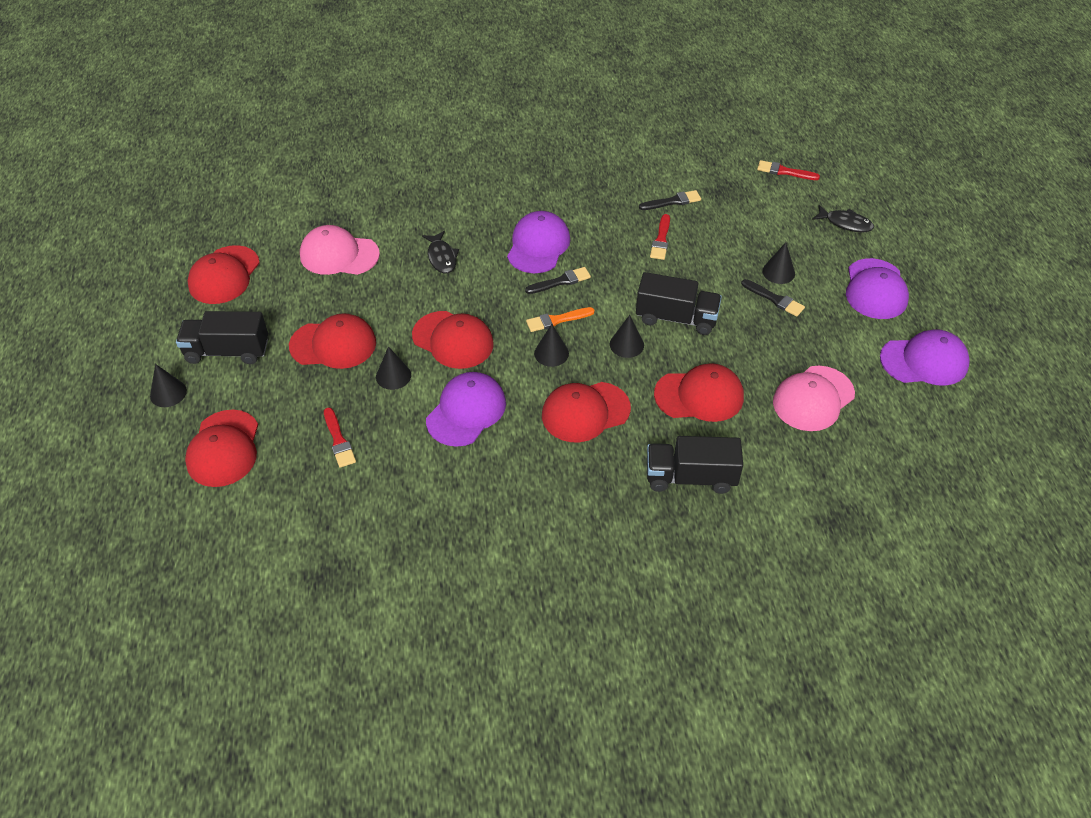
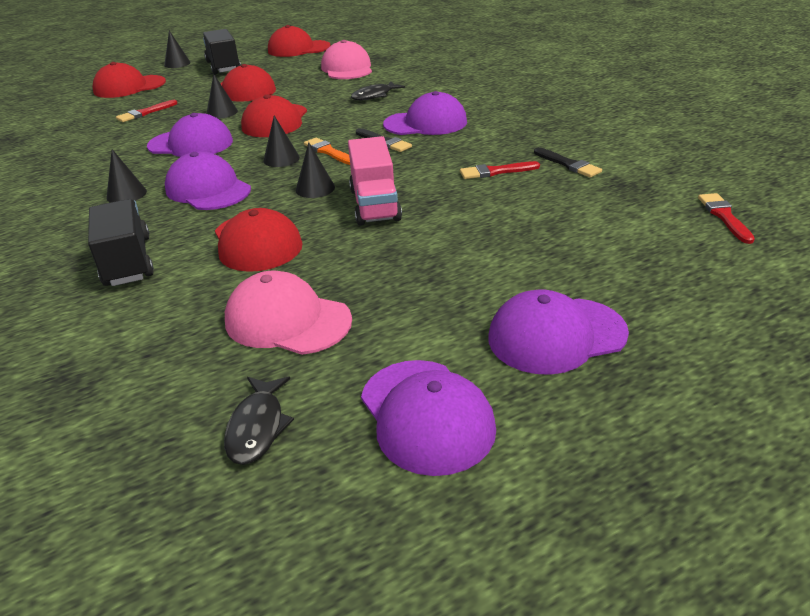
camera: 70 degrees right, 15 degrees down
red cap [542,382,631,442] -> purple cap [165,151,251,210]
black truck [636,272,722,335] -> pink truck [348,136,402,226]
black brush [741,279,805,317] -> none
black cone [762,242,795,284] -> black cone moved to [107,149,147,203]
black fish [812,205,874,232] -> black fish moved to [224,376,294,465]

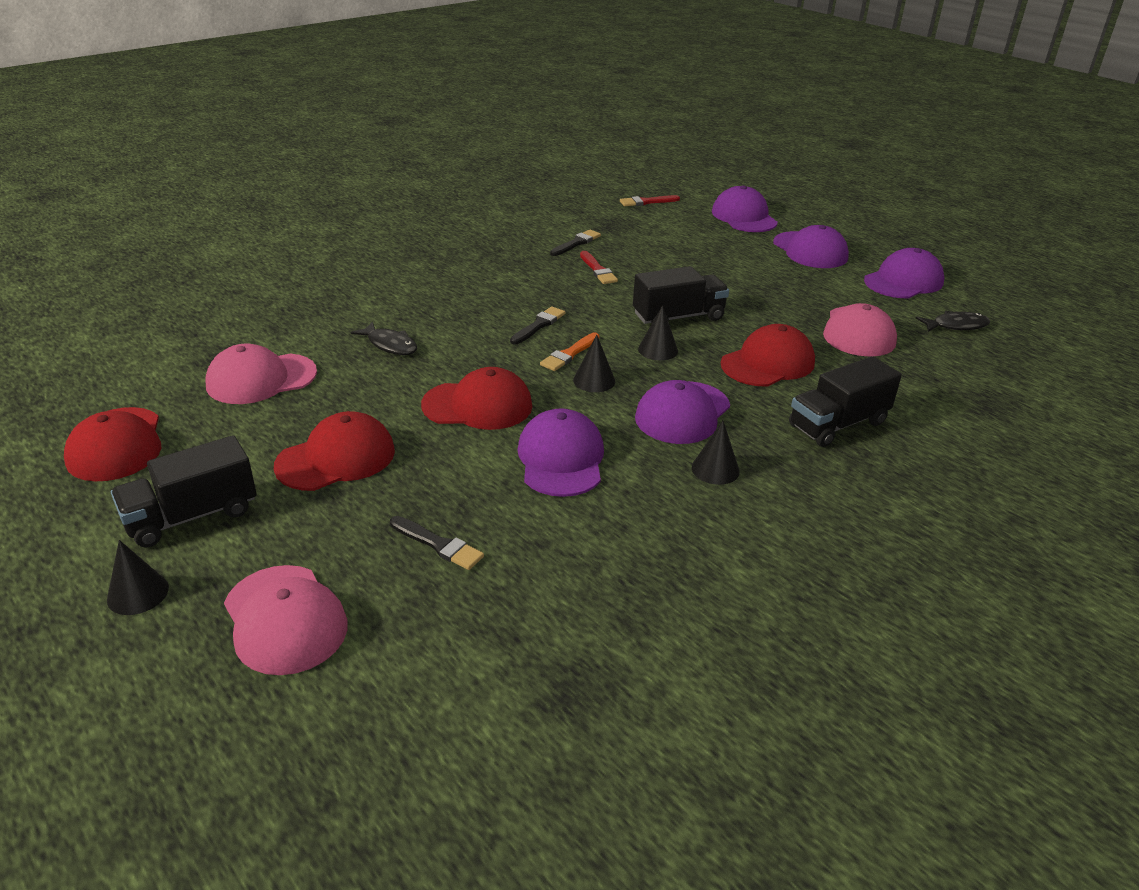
camera: 105 degrees left, 0 degrees up
red cap [92,62,166,98] -> pink cap [224,565,348,675]
red brush [116,100,177,122] -> black brush [390,516,484,570]
black cone [207,74,238,119] -> none
pink truck [348,136,402,226] -> black truck [633,266,729,324]
purple cap [383,91,467,135] -> purple cap moved to [712,185,778,232]

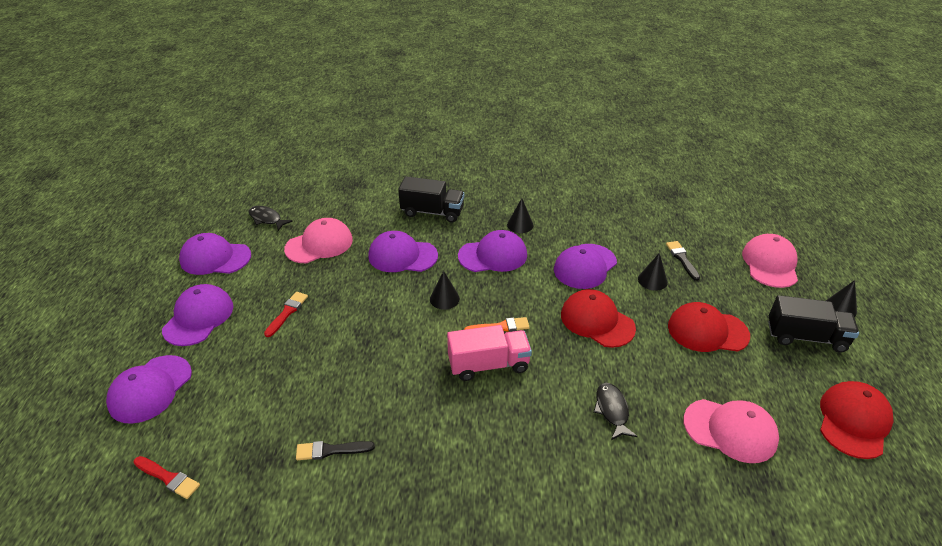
camera: 135 degrees left, 5 degrees up
black brush [510,306,565,344] -> pink truck [447,325,532,381]
black cone [573,335,615,392] -> black cone moved to [638,253,668,291]
red brush [580,251,618,284] -> red brush moved to [264,292,308,337]
black truck [633,266,729,324] -> none
red cap [721,324,815,387] -> purple cap [368,231,438,272]

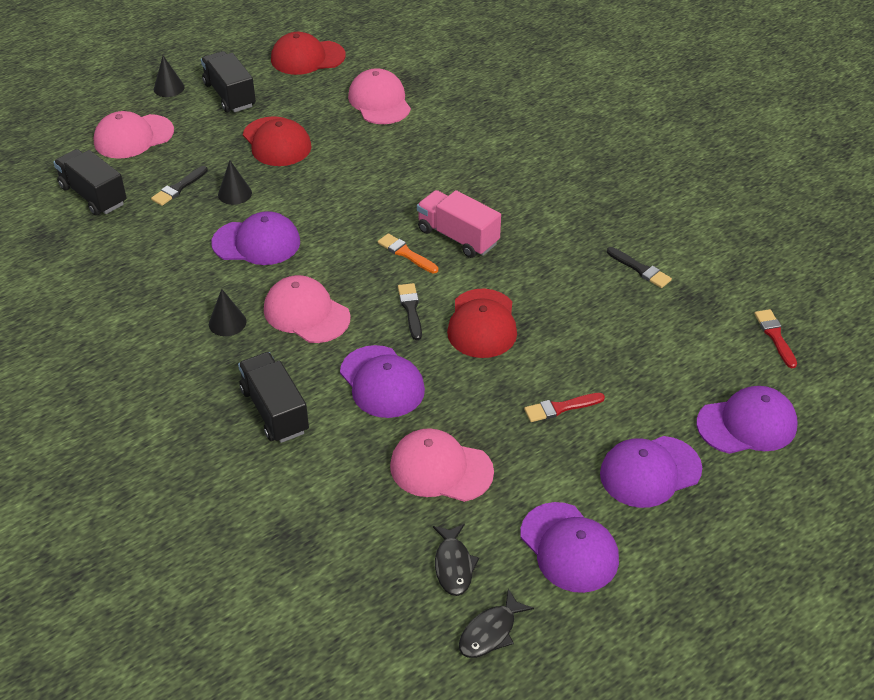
camera: 130 degrees left, 5 degrees up
black cone [430,271,460,310] -> black brush [398,283,422,340]
purple cap [458,230,527,272] -> pink cap [264,275,350,343]
red cap [561,289,636,348] -> red cap moved to [447,289,517,358]
black fish [593,383,638,440] -> black fish moved to [459,589,534,658]
none -> black truck [53,149,127,216]

